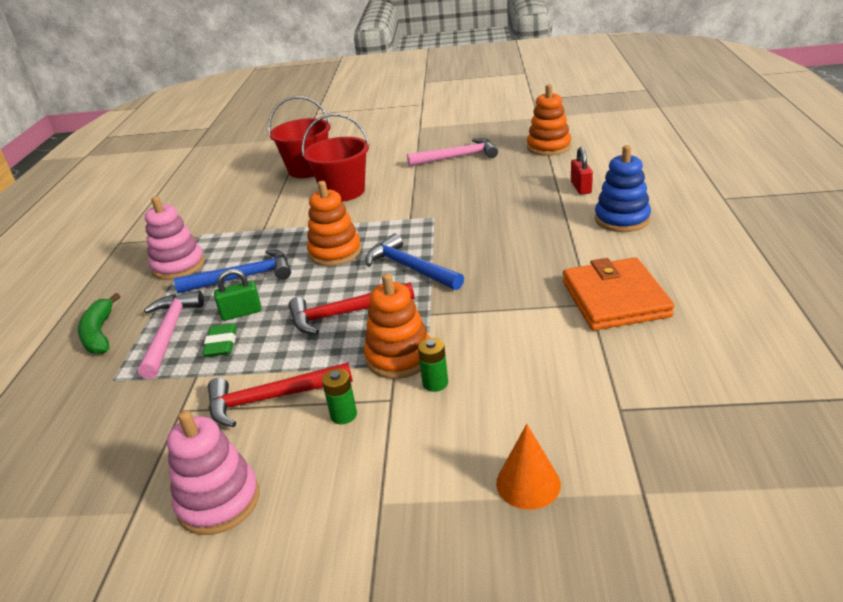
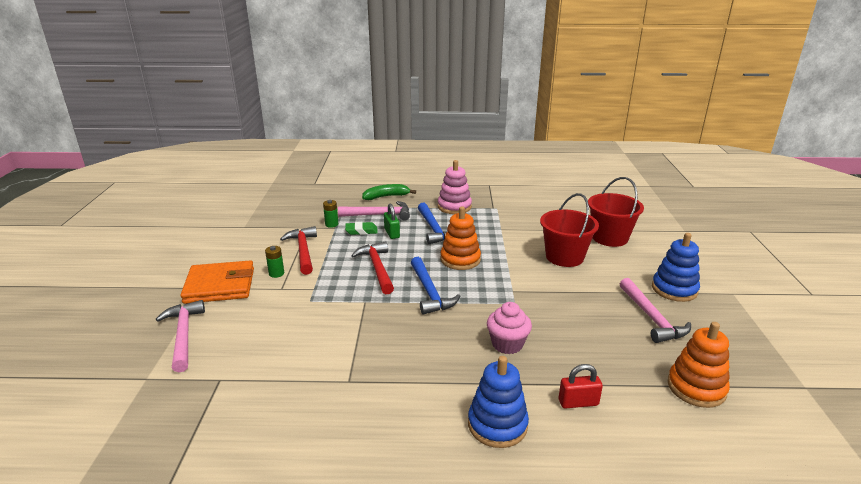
camera: 85 degrees right, 5 degrees down
pink stacking toy [167,410,259,535] -> none
orange stacking toy [364,273,430,379] -> none
blue hammer [365,233,464,290] -> blue hammer turned 120 degrees clockwise [411,257,460,315]
green battery [418,338,448,392] -> green battery moved to [323,200,338,228]
orange cone [496,424,561,510] -> pink hammer [155,300,205,372]
orange wallet [563,258,674,331] -> orange wallet moved to [180,260,254,304]
none -> pink cupcake [487,302,532,354]
none -> blue stacking toy [652,233,700,302]

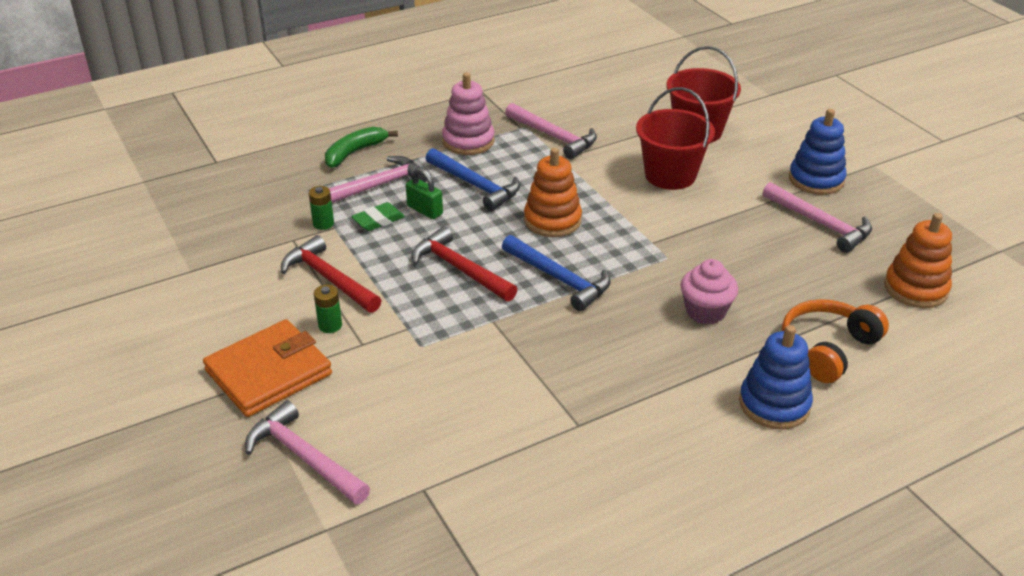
camera: 30 degrees left, 10 degrees up
red padlock [558,364,603,409] -> orange headphones [782,299,889,383]
none -> pink hammer [505,103,597,159]

